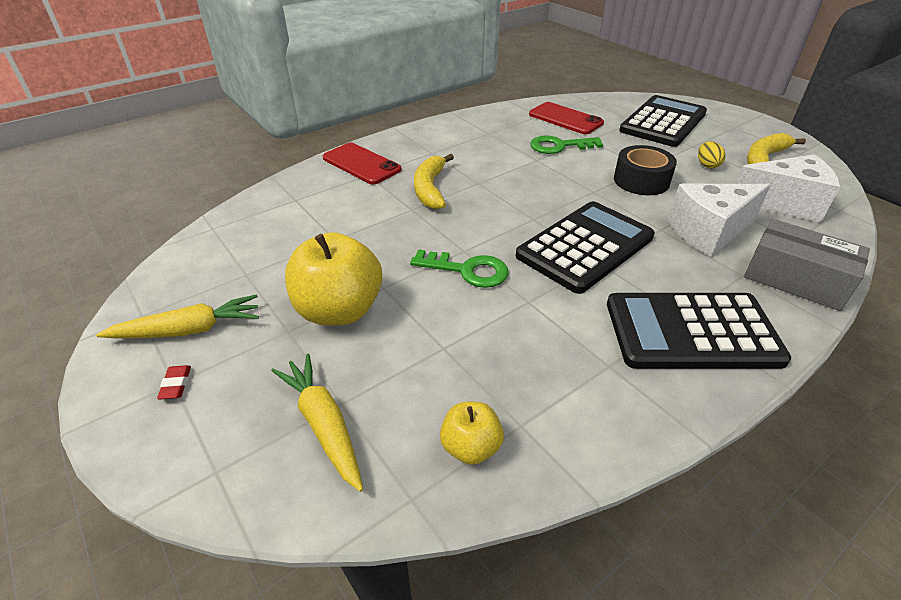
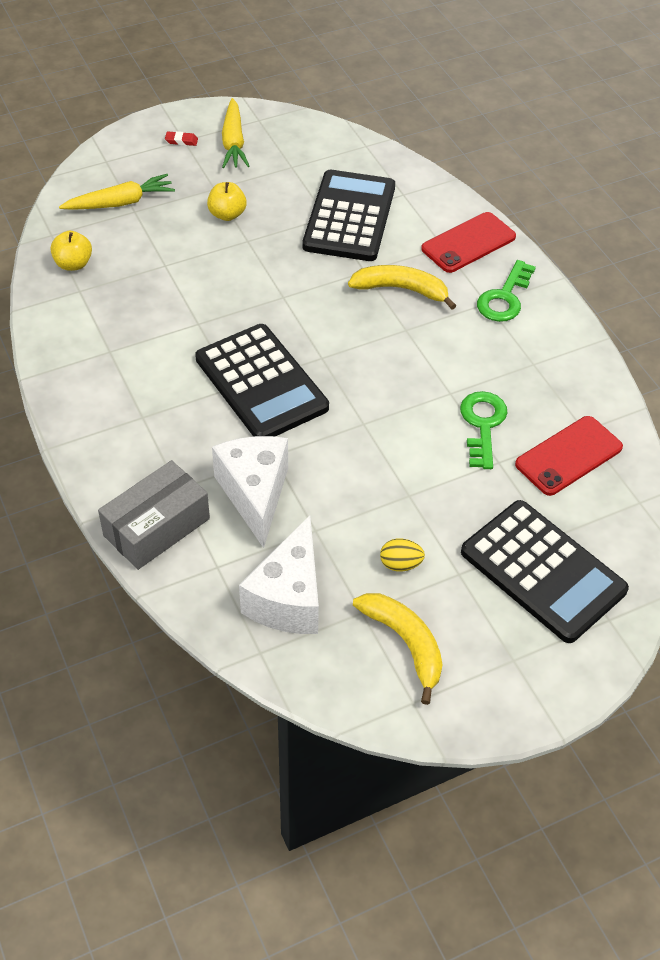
camera: 100 degrees right, 10 degrees up
yellow apple [285,232,382,325] -> yellow apple [207,182,247,221], size x0.53
green key [410,249,508,288] -> green key moved to [477,260,536,322]
black calculator [607,293,792,369] -> black calculator moved to [303,170,395,261]
black tape [614,145,677,195] -> none

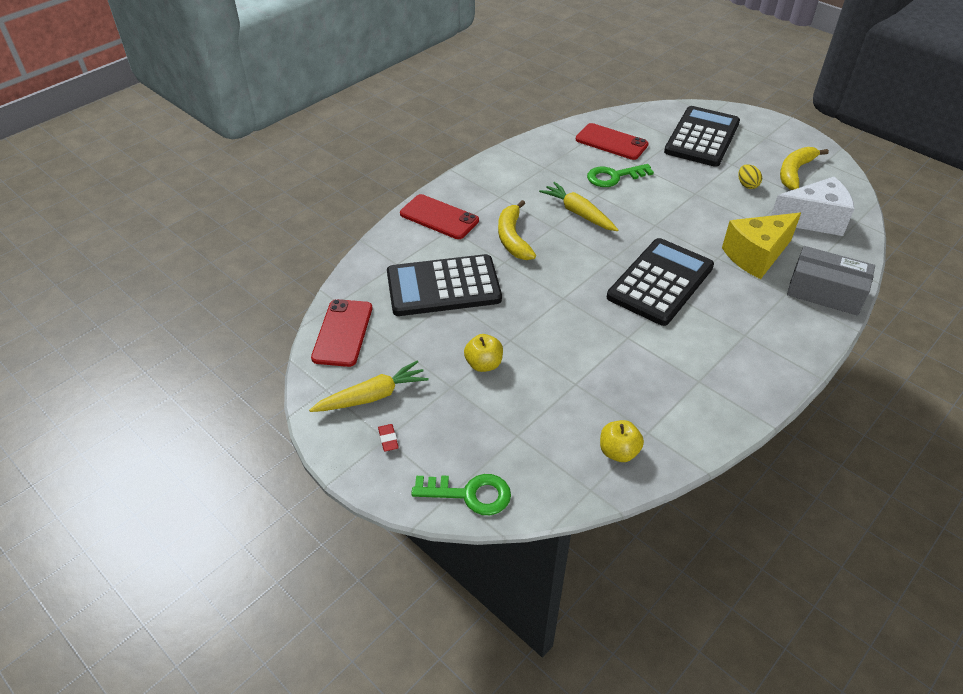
camera: 110 degrees left, 5 degrees down
yellow carrot [59,174,175,210] -> yellow carrot moved to [539,182,618,231]
white cheese [212,436,288,548] -> yellow cheese [722,213,801,279]
green key [477,260,536,322] -> green key moved to [411,474,511,515]
none -> red phone [311,299,372,367]

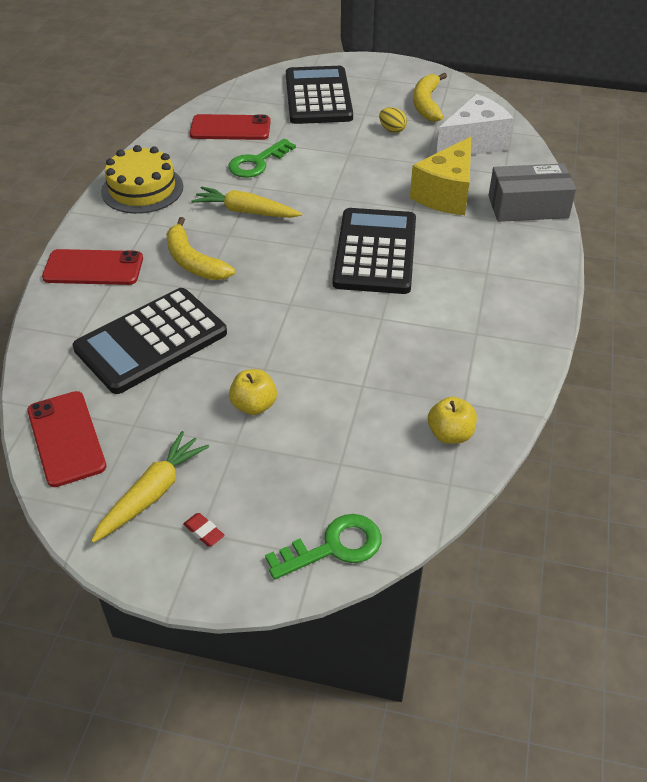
camera: 30 degrees left, 0 degrees up
none -> yellow cake [101,145,183,214]

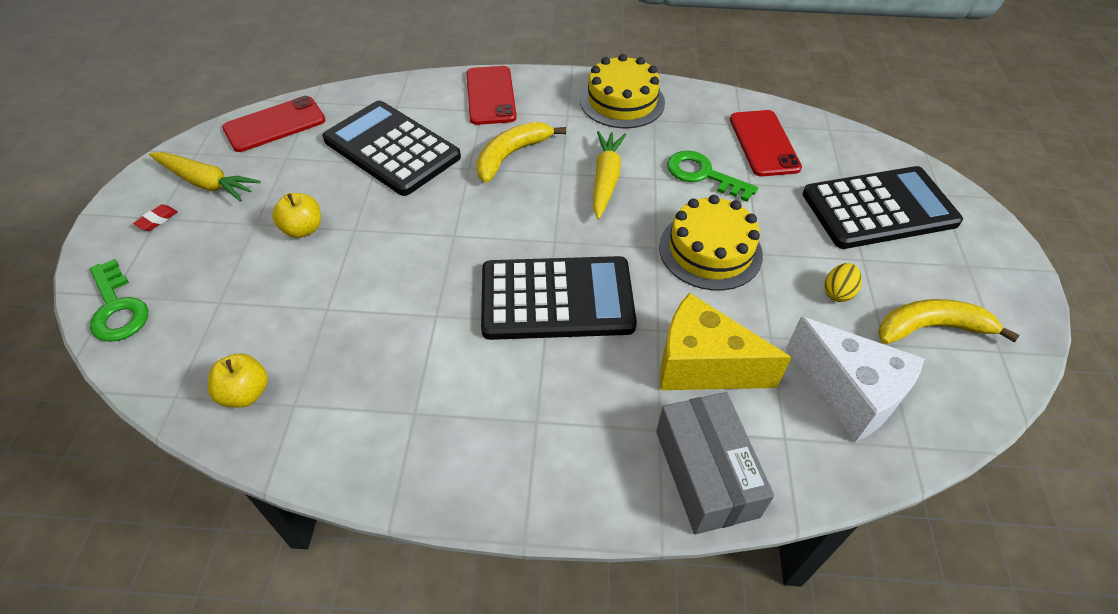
camera: 80 degrees right, 5 degrees up
none -> yellow cake [659,195,763,291]

